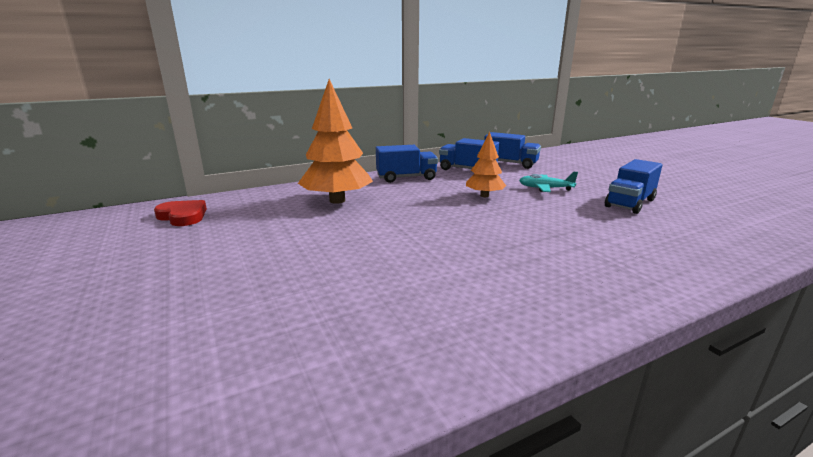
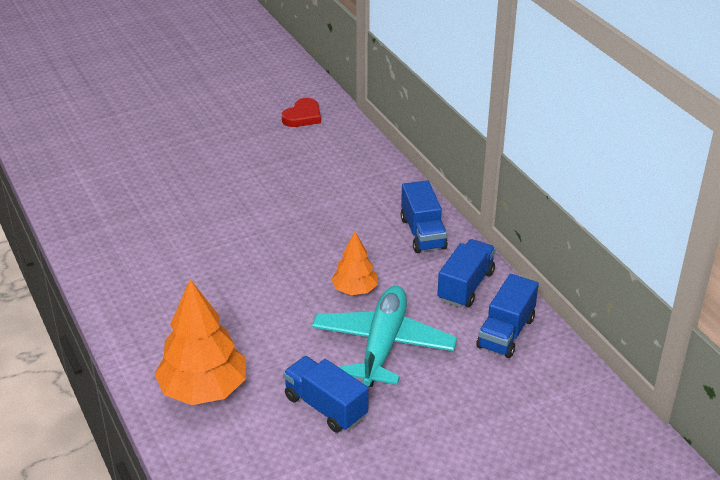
camera: 90 degrees right, 15 degrees up
orange tree [298,79,373,204] -> orange tree moved to [154,279,246,405]
turquoise plane [519,172,578,192] -> turquoise plane [312,286,457,387], size x2.01

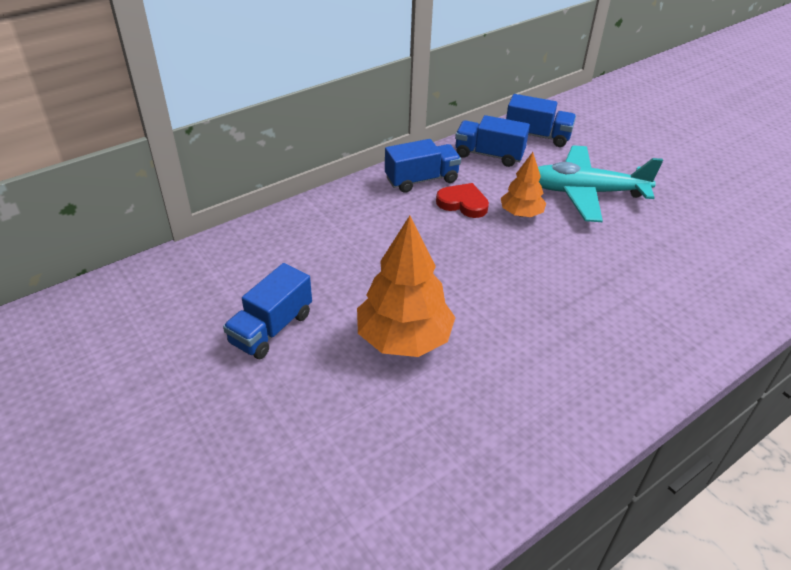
camera: 100 degrees left, 5 degrees up
orange tree [154,279,246,405] -> orange tree moved to [357,216,455,357]
red heart [282,98,321,127] -> red heart moved to [436,183,489,218]
blue truck [283,356,369,433] -> blue truck moved to [223,263,312,359]

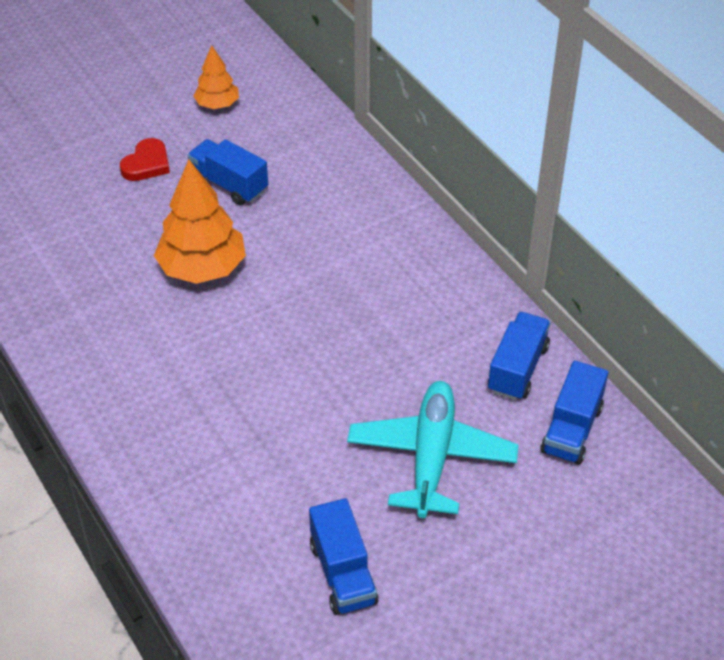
camera: 95 degrees right, 5 degrees up
blue truck [385,139,461,193] -> blue truck moved to [309,498,378,615]
red heart [436,183,489,218] -> red heart moved to [120,138,170,181]
orange tree [501,152,546,217] -> orange tree moved to [193,45,239,109]

